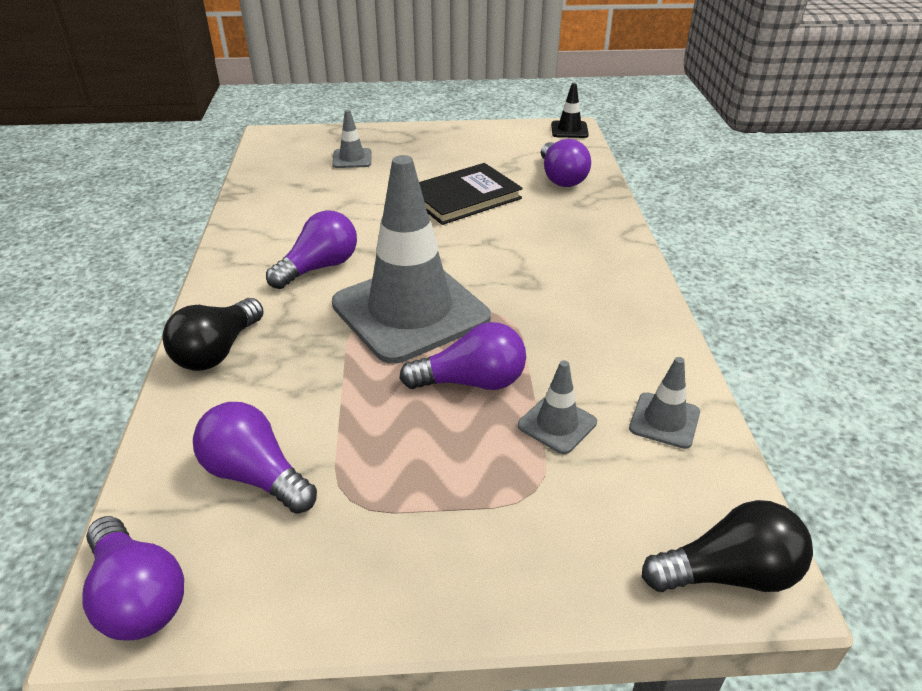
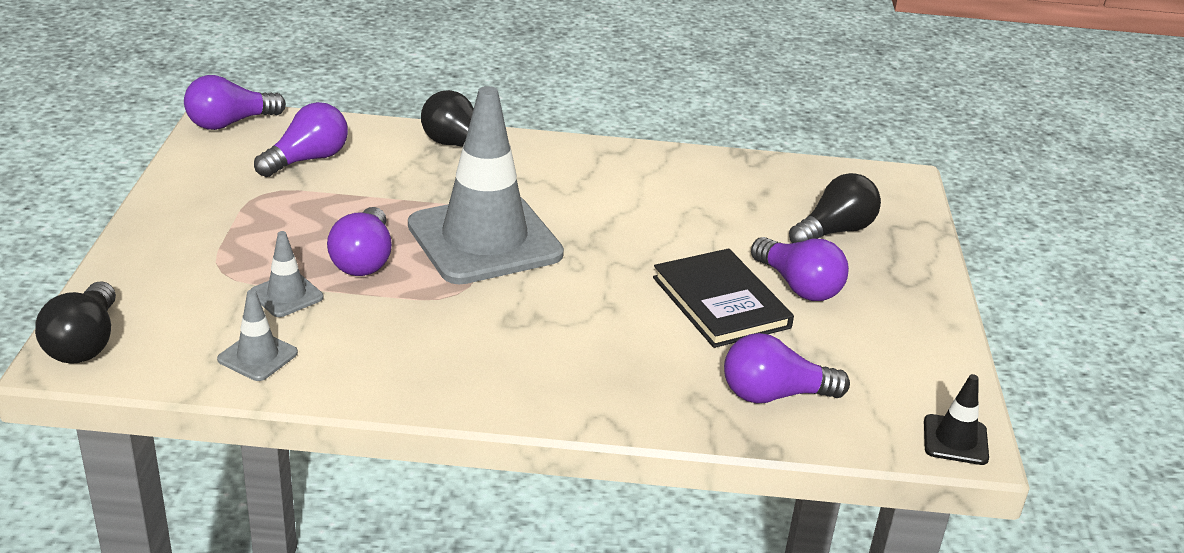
camera: 95 degrees right, 5 degrees down
purple light bulb [266,210,357,289] -> purple light bulb moved to [751,237,849,301]
grey traffic cone [332,110,372,168] -> black light bulb [789,173,881,243]

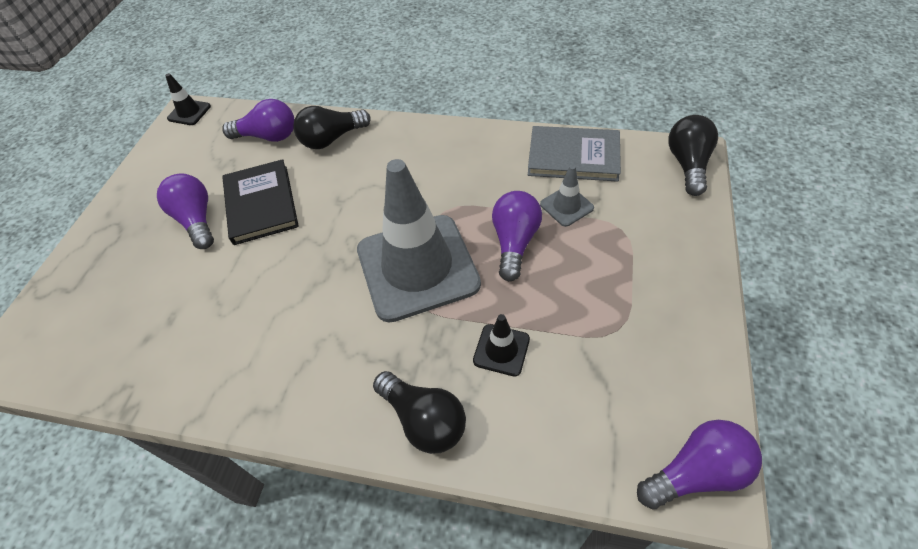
camera: 165 degrees left, 20 degrees up
grey traffic cone [217,290,298,381] -> grey book [528,126,621,182]
purple light bulb [254,102,348,177] -> none
black light bulb [789,173,881,243] -> black light bulb moved to [293,106,371,149]
none -> black traffic cone [473,314,530,377]

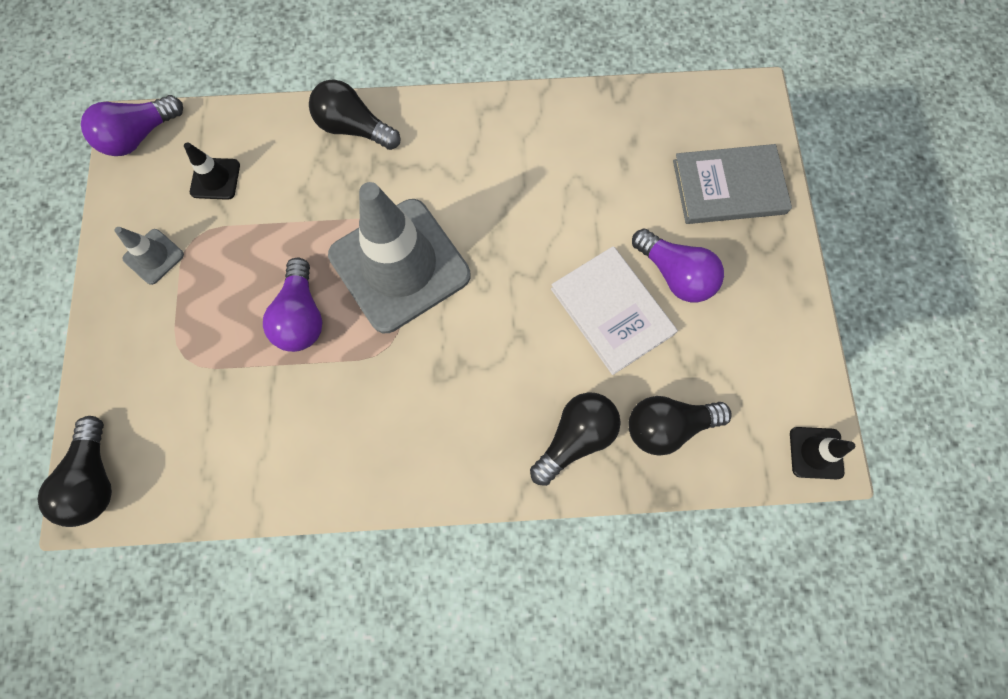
camera: 160 degrees right, 20 degrees up
purple light bulb [222,99,295,142] -> black light bulb [628,396,732,456]
black book [222,159,299,245] -> white book [551,246,678,375]
black traffic cone [473,314,530,377] -> black traffic cone moved to [184,142,240,200]
grey book [528,126,621,182] -> grey book moved to [673,144,792,224]
grey traffic cone [540,165,594,227] -> grey traffic cone moved to [114,227,184,285]

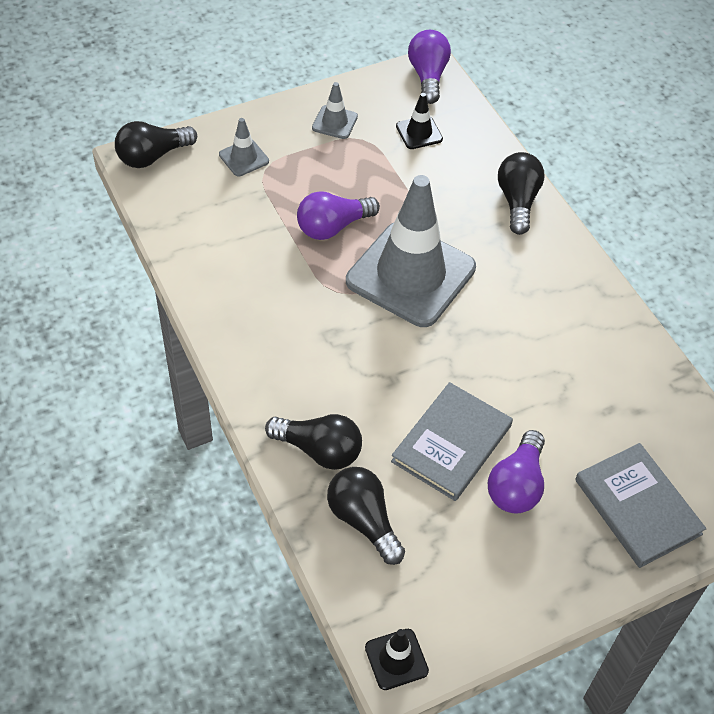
camera: 65 degrees right, 20 degrees down
purple light bulb [81,95,183,156] -> purple light bulb turned 60 degrees clockwise [408,30,451,104]
white book [551,246,678,375] -> grey book [391,382,513,501]
none -> grey traffic cone [219,118,269,177]

